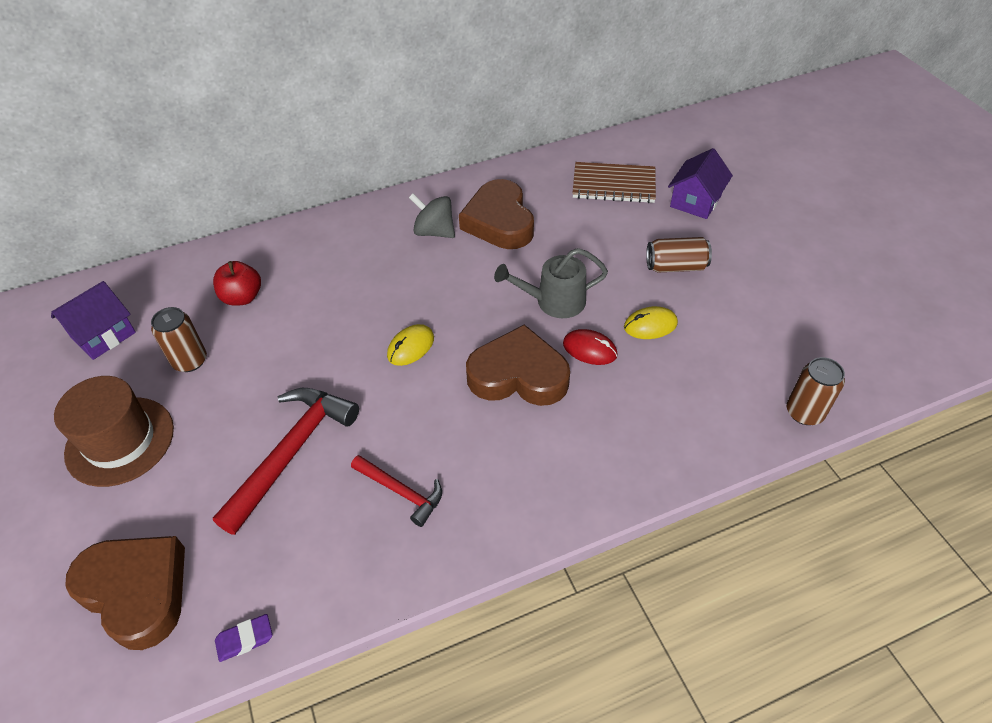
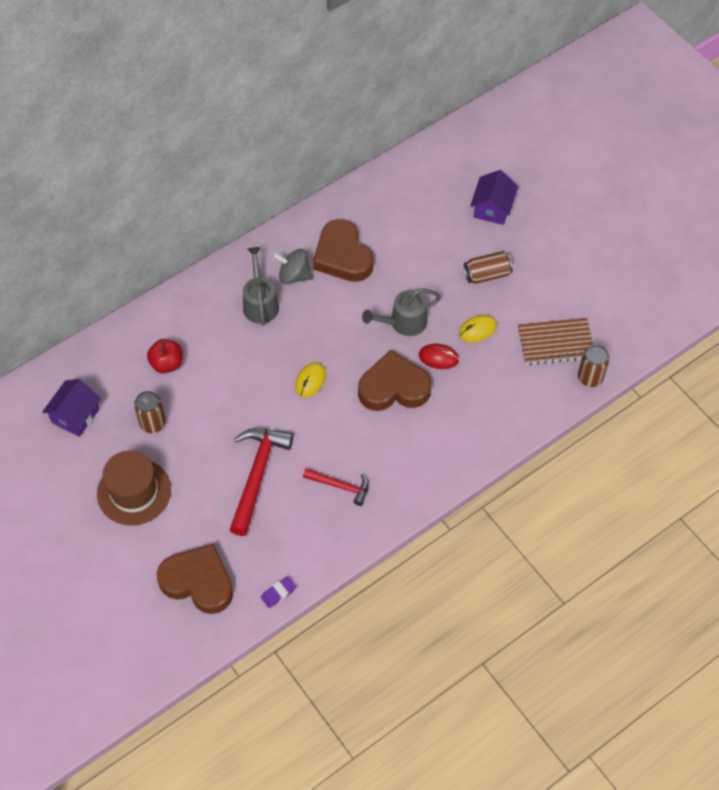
camera: 15 degrees left, 10 degrees up
brown notebook [572,162,656,203] -> brown notebook moved to [518,318,593,365]
none -> grey watering can [243,247,279,326]

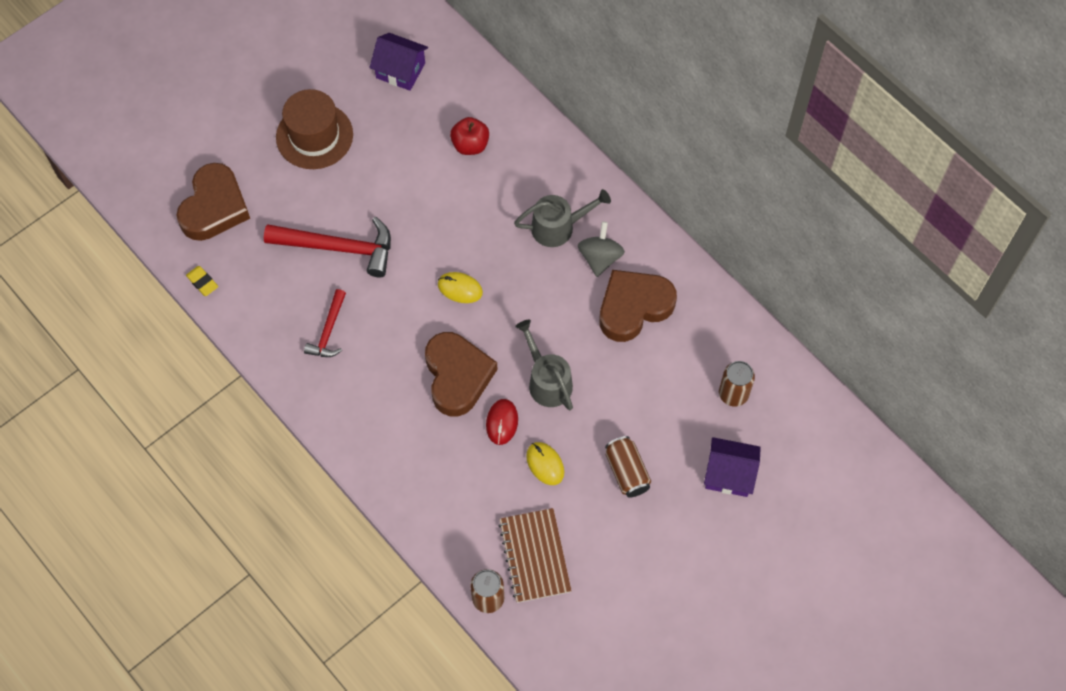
camera: 85 degrees right, 5 degrees up
brown can [134,391,166,433] -> brown can moved to [719,361,755,407]
purple eraser [261,576,296,608] -> yellow eraser [186,266,218,296]

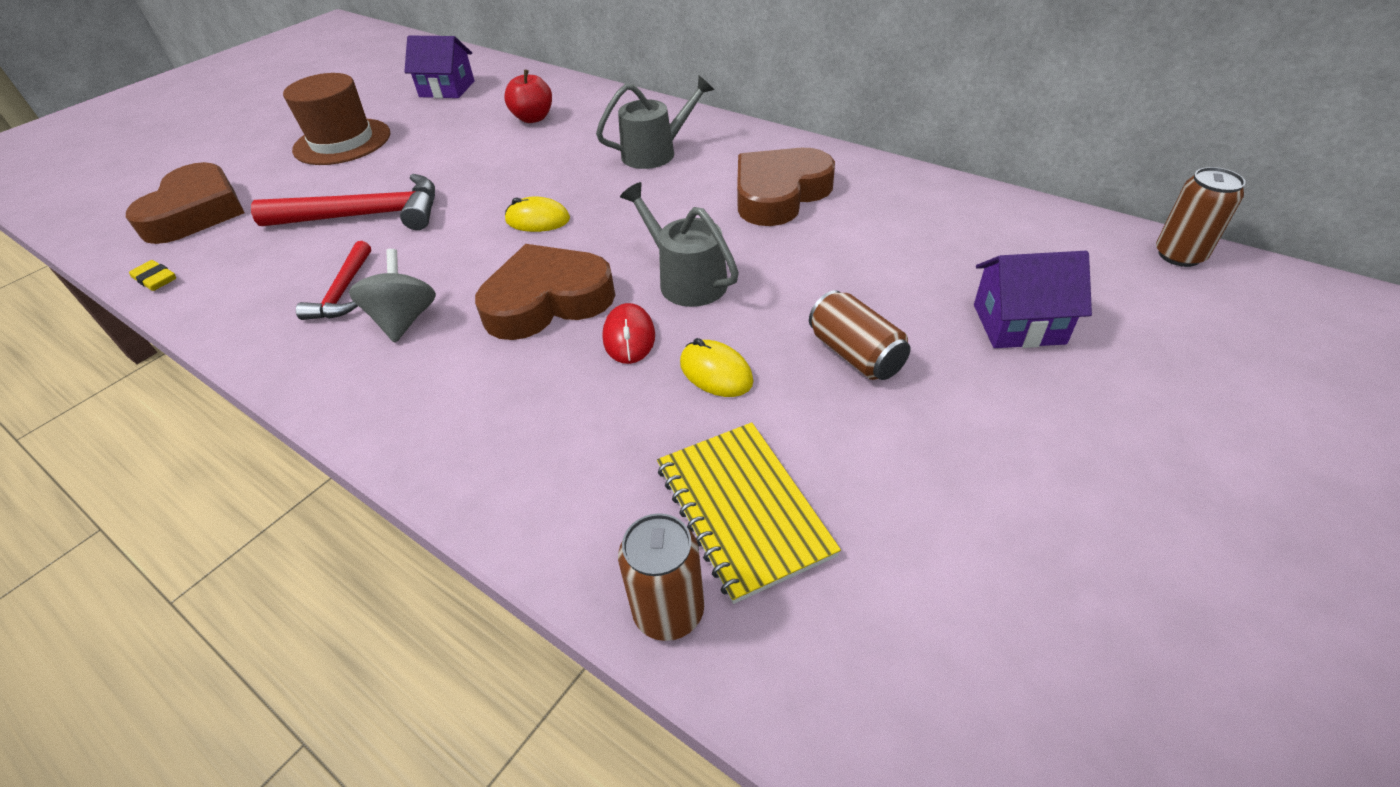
camera: 10 degrees left, 20 degrees down
brown heart [425,332,498,416] -> brown heart turned 90 degrees counterclockwise [475,244,615,340]
brown notebook [499,508,572,603] -> yellow notebook [657,422,841,604]
grey spinning top [578,222,625,277] -> grey spinning top moved to [349,249,436,342]
brown can [719,361,755,407] -> brown can moved to [1156,167,1245,267]

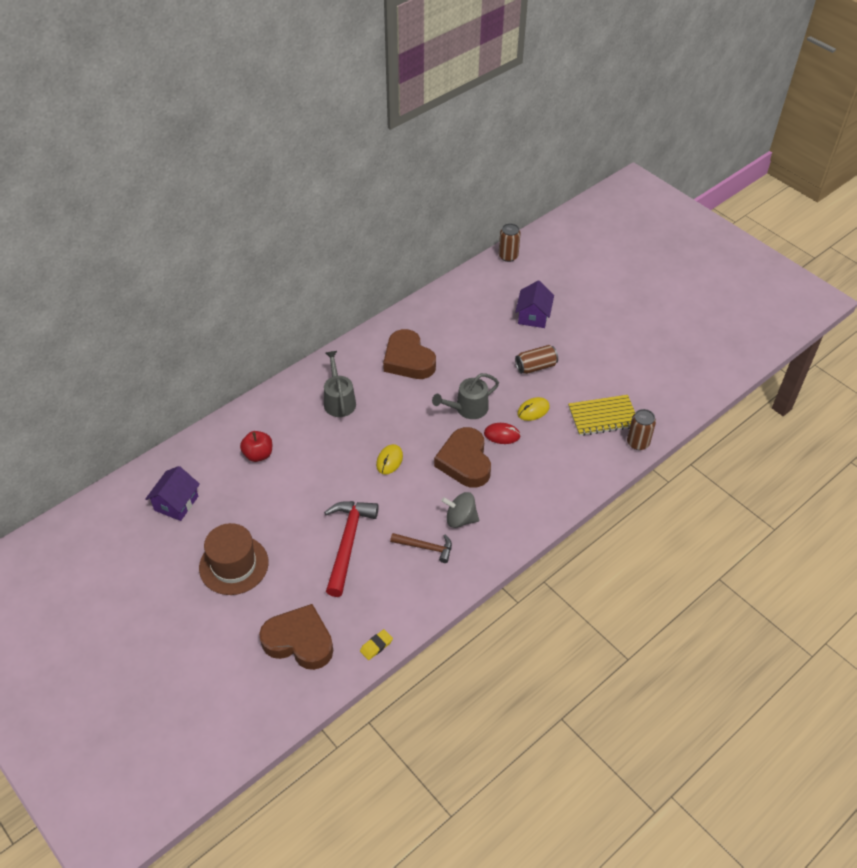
camera: 80 degrees left, 5 degrees up
red hammer [296,241,371,320] -> brown hammer [390,533,452,563]

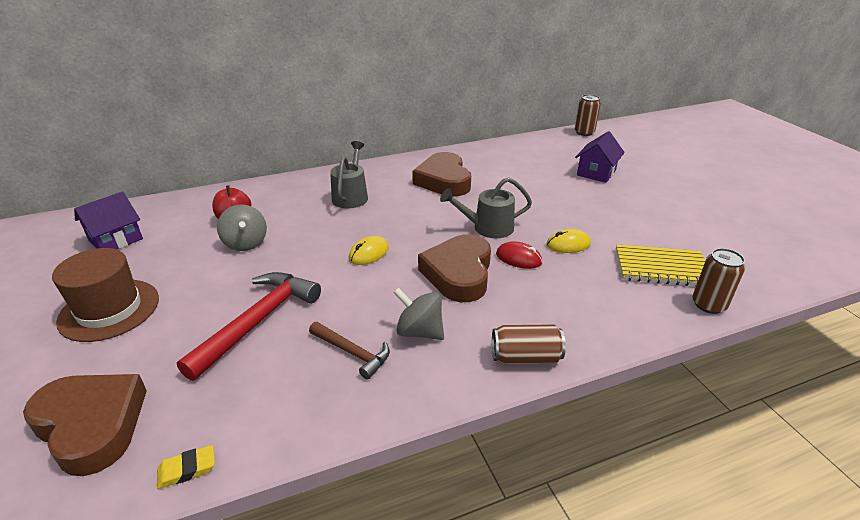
camera: 20 degrees right, 15 degrees down
brown can [515,345,558,374] -> brown can moved to [492,324,566,364]
none -> grey spinning top [217,204,267,251]

